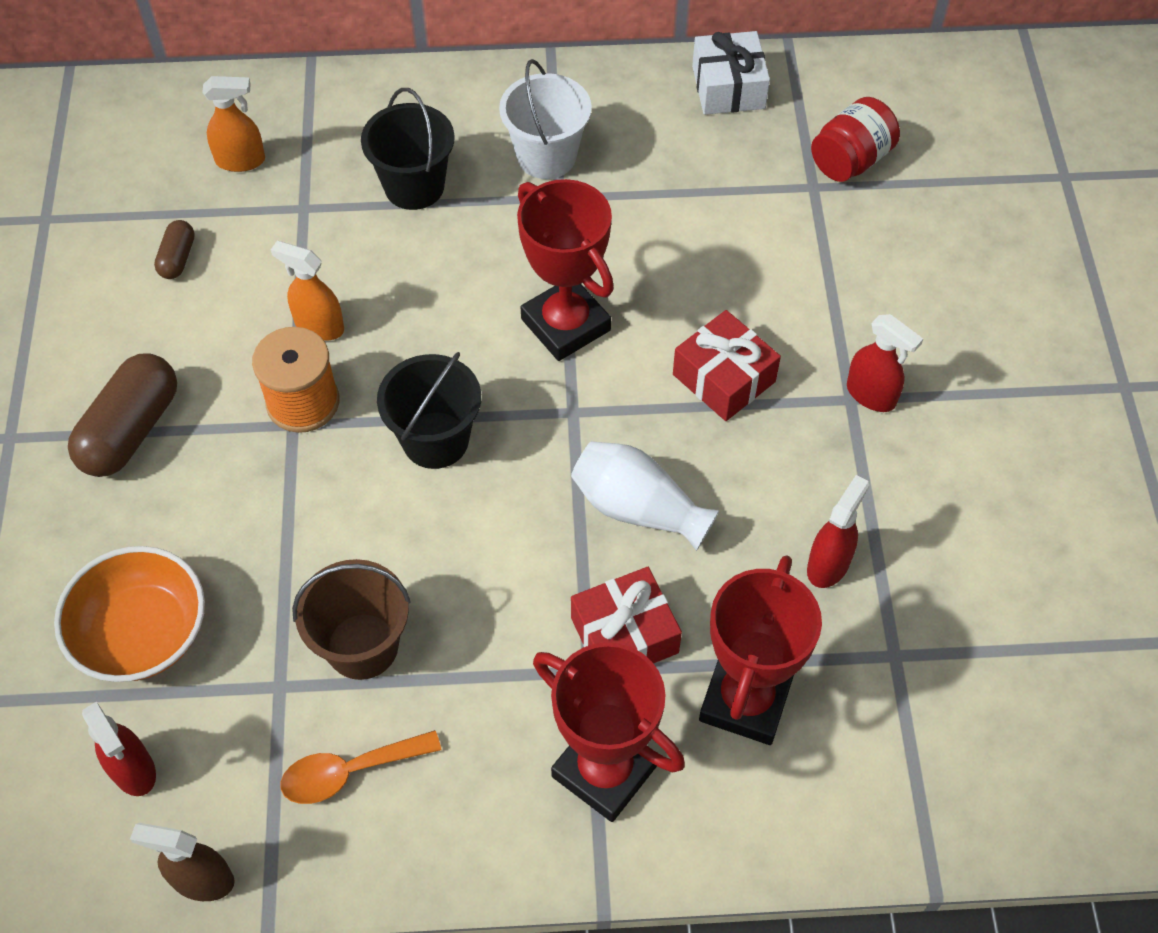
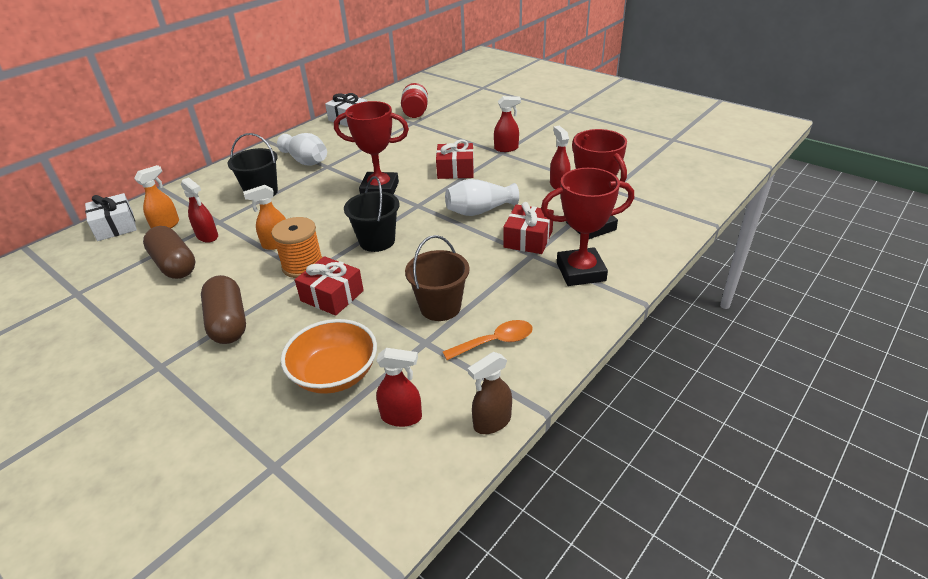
camera: 45 degrees left, 20 degrees down
brown capsule [154,220,195,279] -> brown capsule [143,226,195,279], size x1.96
orange spoon [280,730,441,804] -> orange spoon turned 135 degrees counterclockwise [443,320,533,360]
white bucket [499,59,592,179] -> white vase [277,133,327,166]
none -> white gift [85,193,137,241]
none -> red spray bottle [181,177,218,242]
none -> red gift [295,256,364,316]

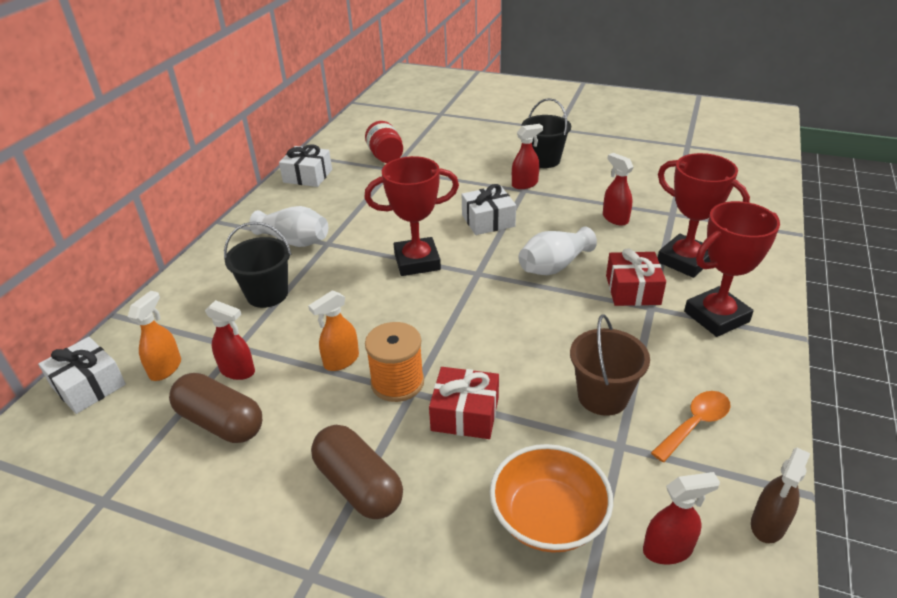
camera: 20 degrees left, 0 degrees up
black bucket [344,176,399,252] -> black bucket moved to [521,98,571,168]
red gift [436,139,474,179] -> white gift [462,184,516,235]

